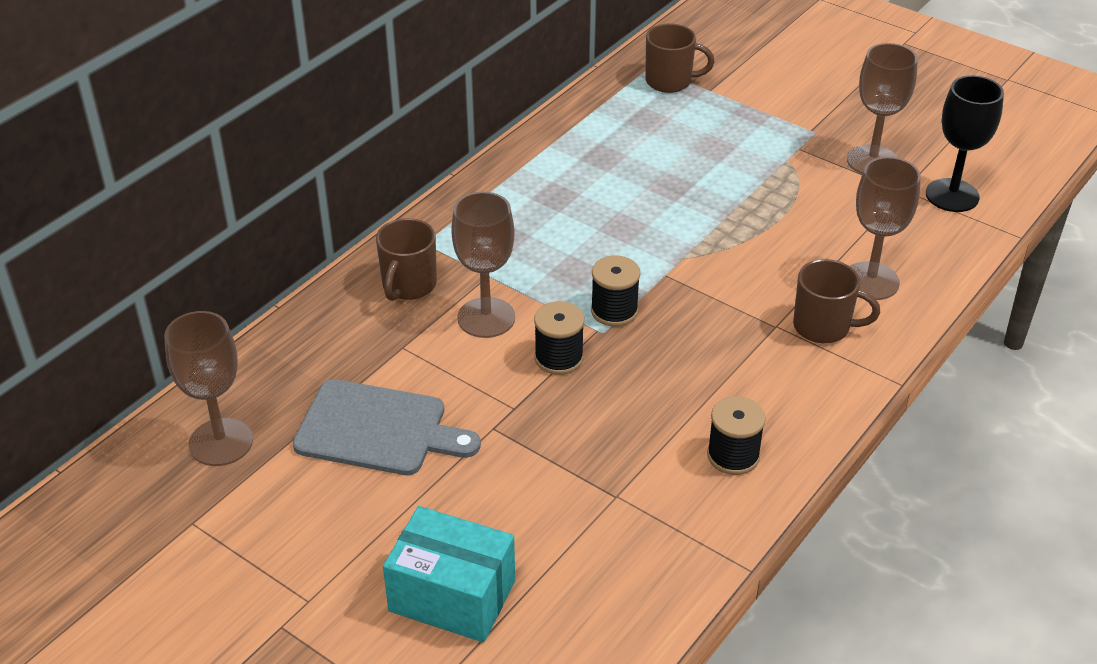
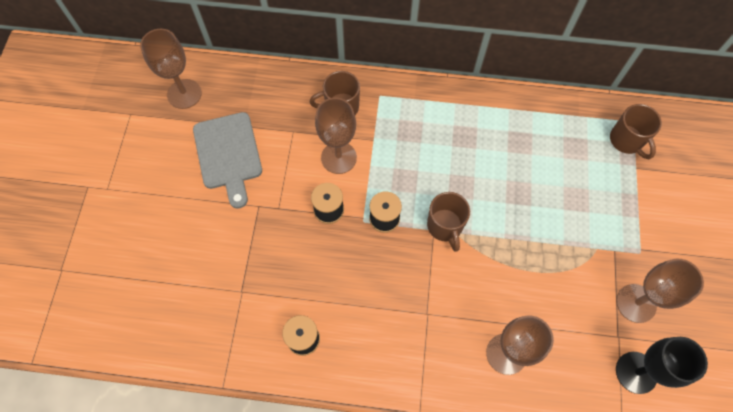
camera: 60 degrees right, 25 degrees up
turquoise box [383,506,515,642] -> none
brown mug [793,259,880,343] -> brown mug moved to [427,192,470,252]

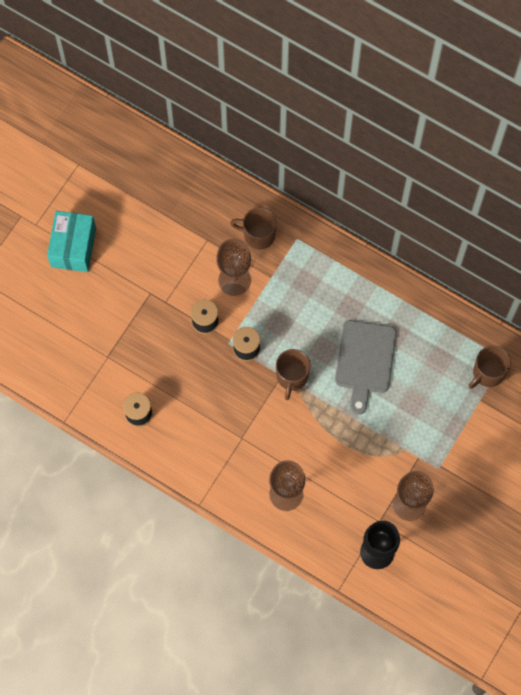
camera: 25 degrees right, 5 degrees up
brown goblet [140,29,202,109] -> none
grey cutting board [193,112,262,209] -> grey cutting board moved to [335,320,397,415]
brown mug [610,104,662,159] -> brown mug turned 45 degrees clockwise [469,346,511,389]
none -> turquoise box [47,211,96,272]

